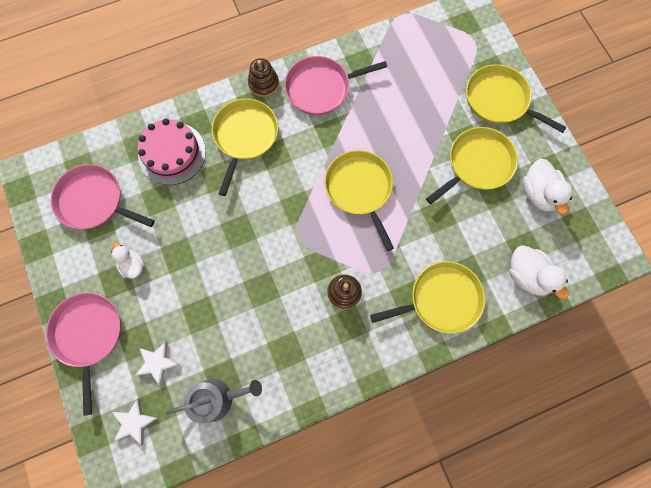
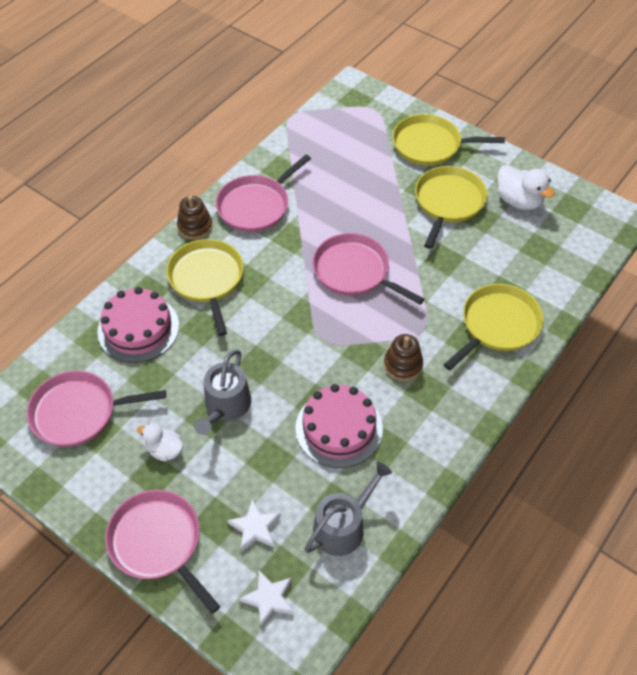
camera: 30 degrees left, 20 degrees down
yellow pan [325,150,394,251] -> pink pan [313,233,425,305]
white duck [509,245,569,299] -> none
none -> grey watering can [194,349,251,435]
none -> pink cake [295,384,383,468]

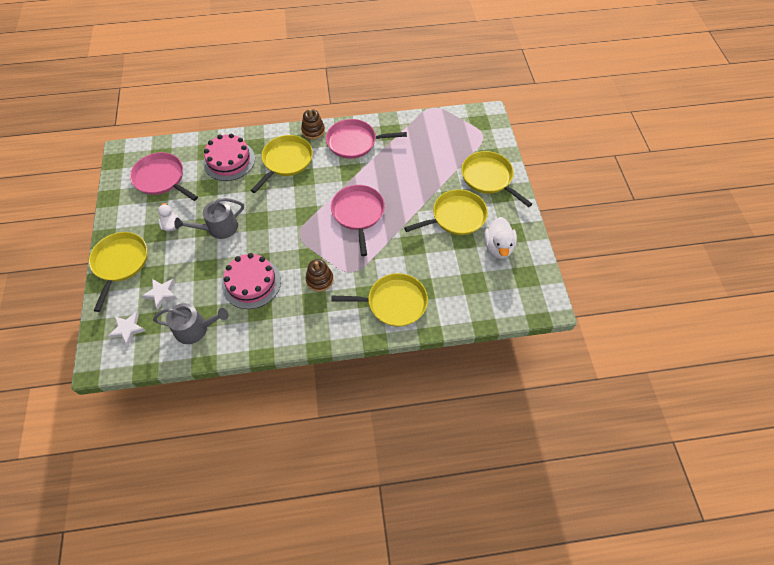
camera: 45 degrees right, 5 degrees up
pink pan [105,490,220,614] -> yellow pan [89,232,147,312]

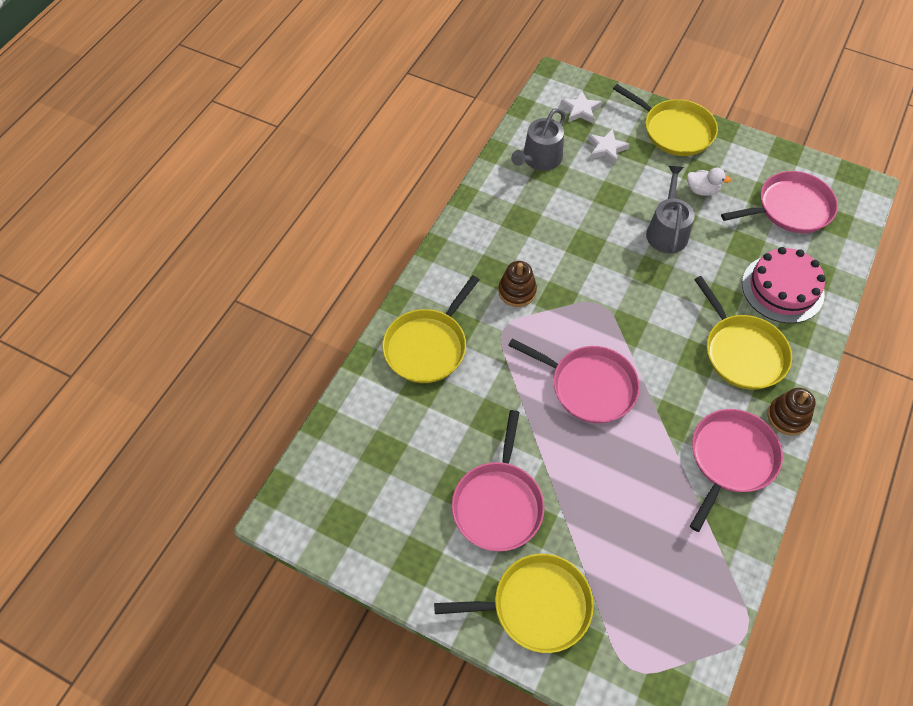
camera: 125 degrees right, 0 degrees up
pink cake [222,253,281,309] -> none
yellow pan [404,189,488,235] -> pink pan [452,410,545,551]
white duck [484,217,517,259] -> none

